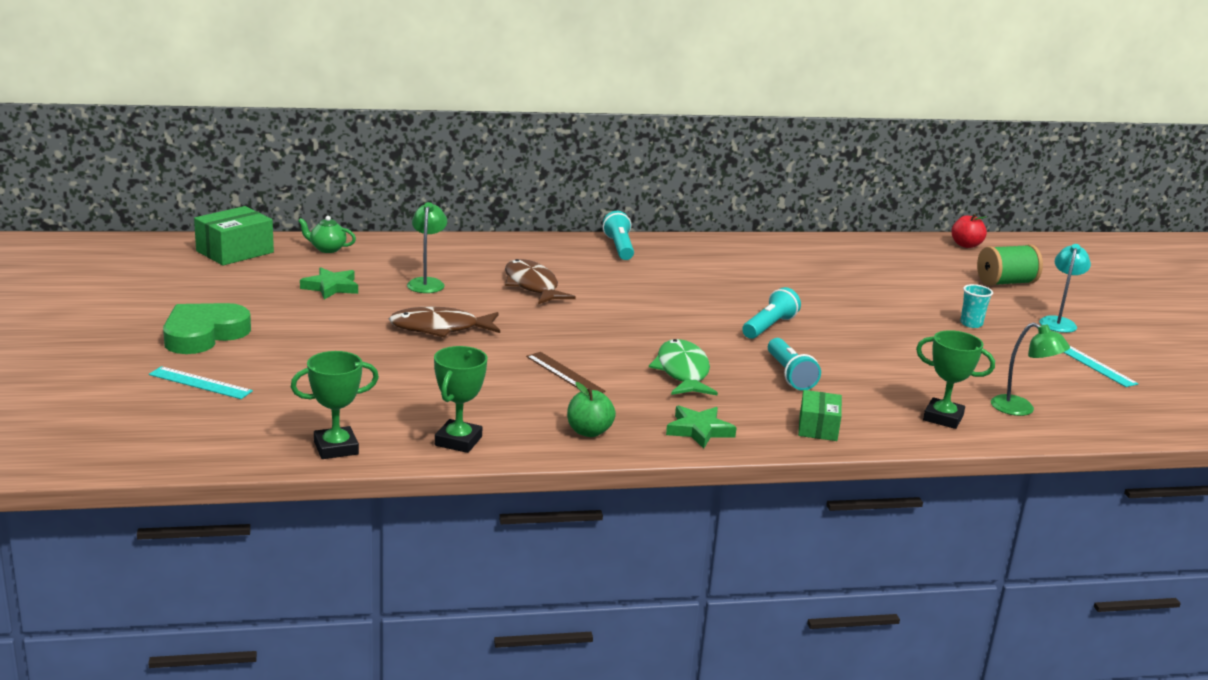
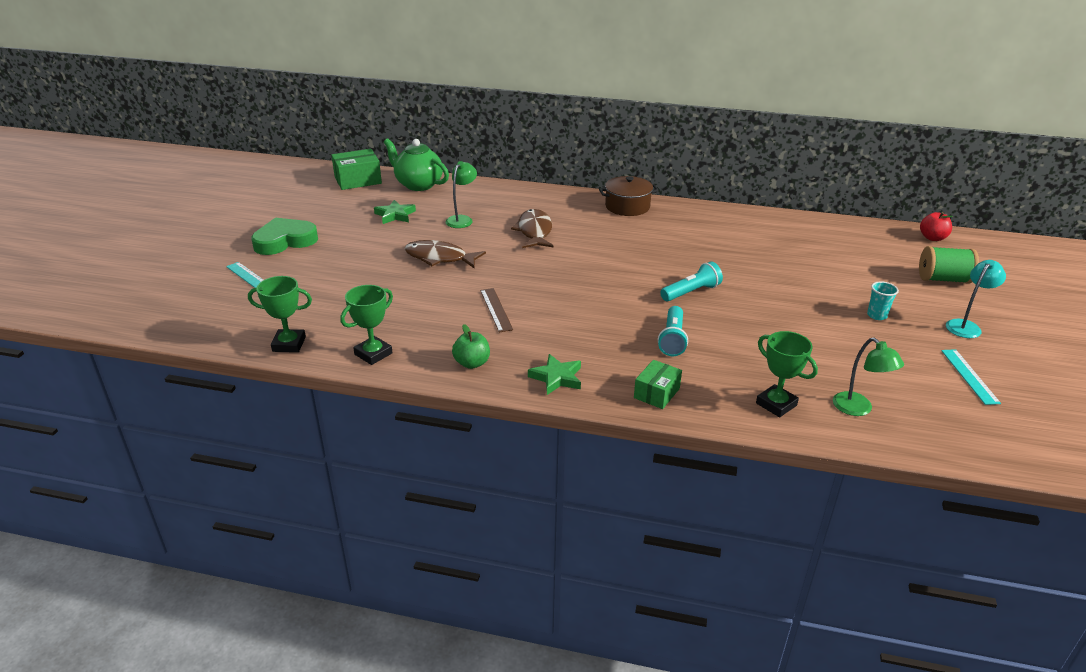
camera: 25 degrees right, 10 degrees up
green teapot [298,216,356,253] -> green teapot [384,138,449,191], size x1.93
turquoise flashlight [603,211,634,260] -> brown pot [599,176,659,216]
green fish [649,339,718,396] -> none

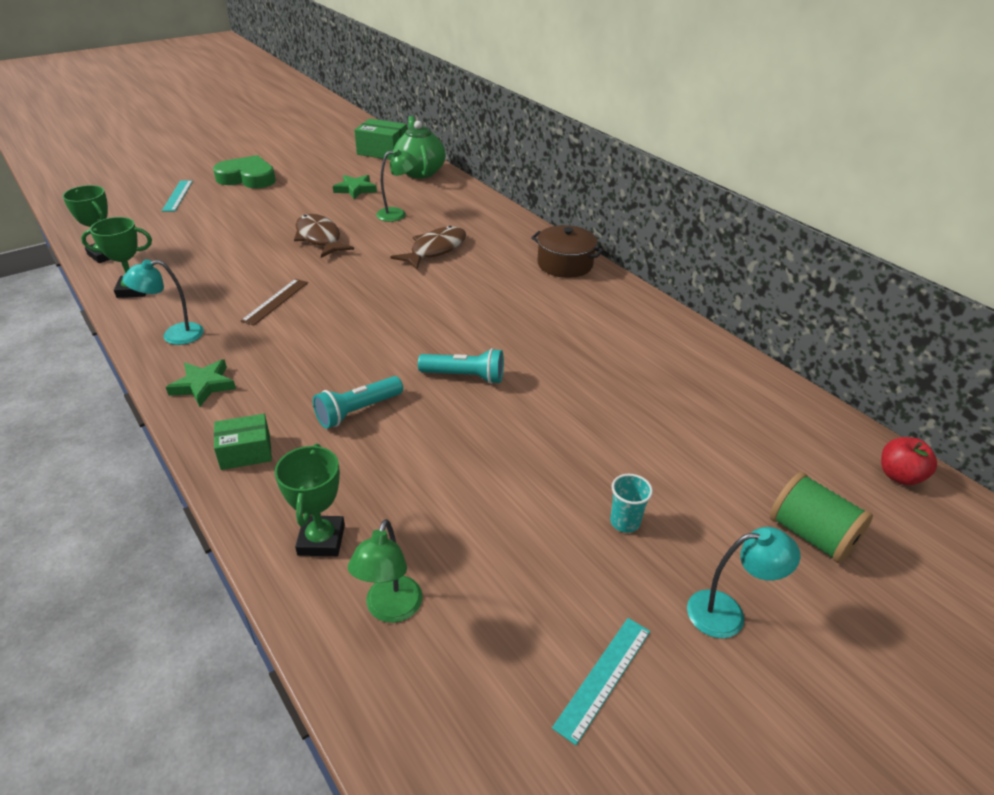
camera: 40 degrees right, 5 degrees up
green apple [452,324,490,369] -> turquoise lamp [122,259,204,345]

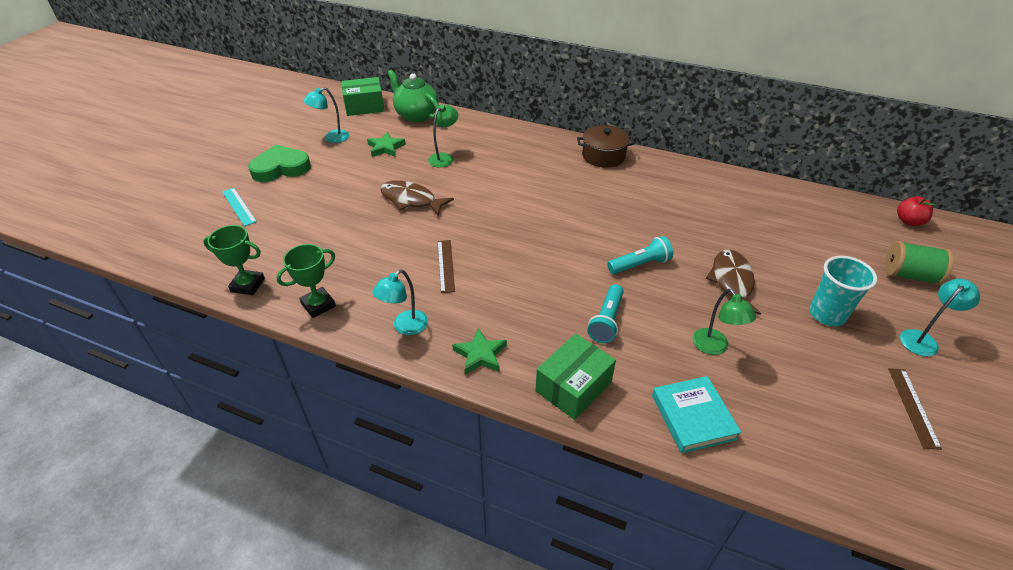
camera: 30 degrees left, 5 degrees up
green box [214,414,272,470] -> green box [535,334,616,420], size x1.55
green trophy [275,444,345,556] -> turquoise book [652,376,741,453]
green lamp [348,519,423,623] -> green lamp moved to [693,289,756,355]
brown fish [391,226,466,269] -> brown fish moved to [706,249,761,315]
turquoise ruler [552,618,650,745] -> brown ruler [888,368,942,450]
turquoise cup [610,474,653,533] -> turquoise cup [809,256,877,326], size x1.77
none -> turquoise lamp [303,87,349,143]

